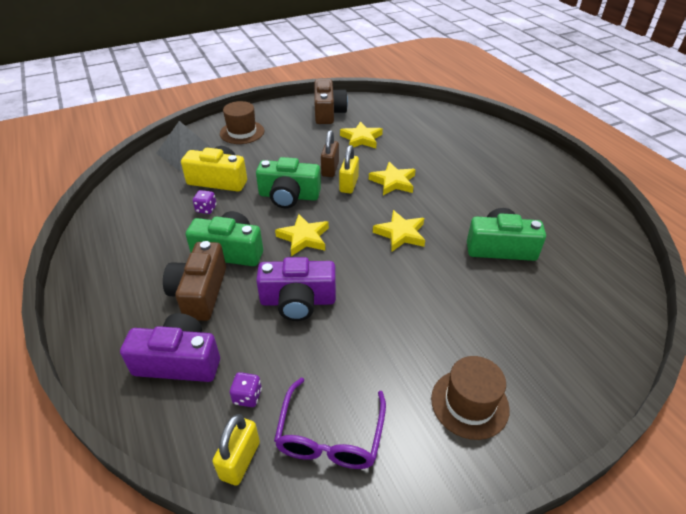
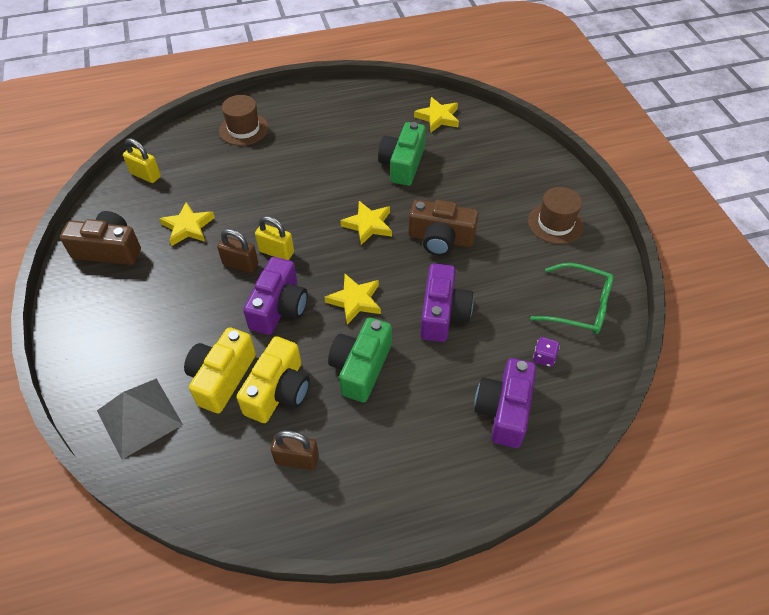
camera: 80 degrees left, 10 degrees up
brown camera [163,241,226,321] -> brown camera moved to [408,200,479,256]
purple dice [193,190,217,214] -> yellow camera [236,336,310,423]
yellow padlock [212,414,260,486] -> yellow padlock moved to [123,138,161,183]
brown hat [220,101,264,144] -> brown hat moved to [219,95,268,146]
green camera [256,157,321,208] -> purple camera [243,257,308,335]
purple glasses [274,378,386,469] -> green glasses [530,263,614,334]
yellow star [369,162,416,195] -> yellow star moved to [414,97,459,132]
none -> brown padlock [271,430,319,470]

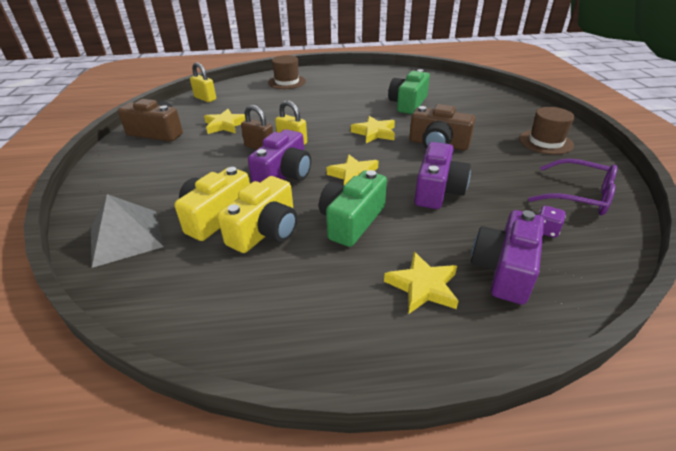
camera: 10 degrees right, 15 degrees down
brown padlock [271,430,319,470] -> none
yellow star [414,97,459,132] -> yellow star moved to [384,252,458,314]
green glasses [530,263,614,334] -> purple glasses [528,159,617,215]

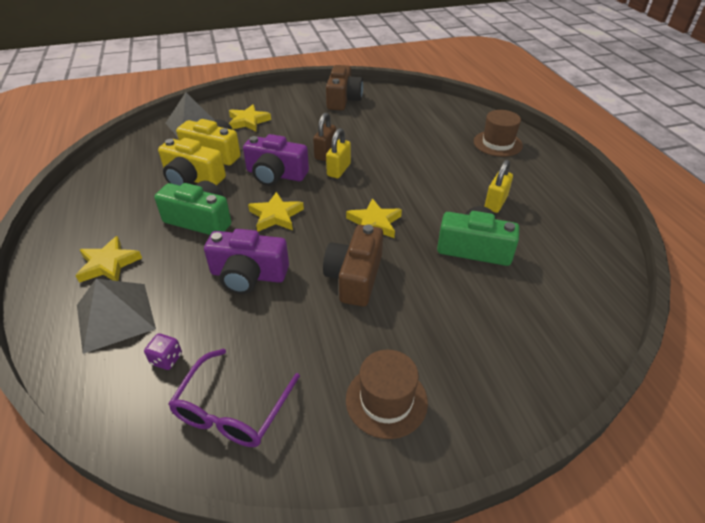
camera: 80 degrees right, 5 degrees up
yellow padlock [190,62,216,102] -> yellow padlock moved to [484,160,513,213]
yellow star [204,109,246,134] -> yellow star moved to [229,104,271,132]
purple camera [471,210,544,305] -> grey pyramid [77,279,156,354]

